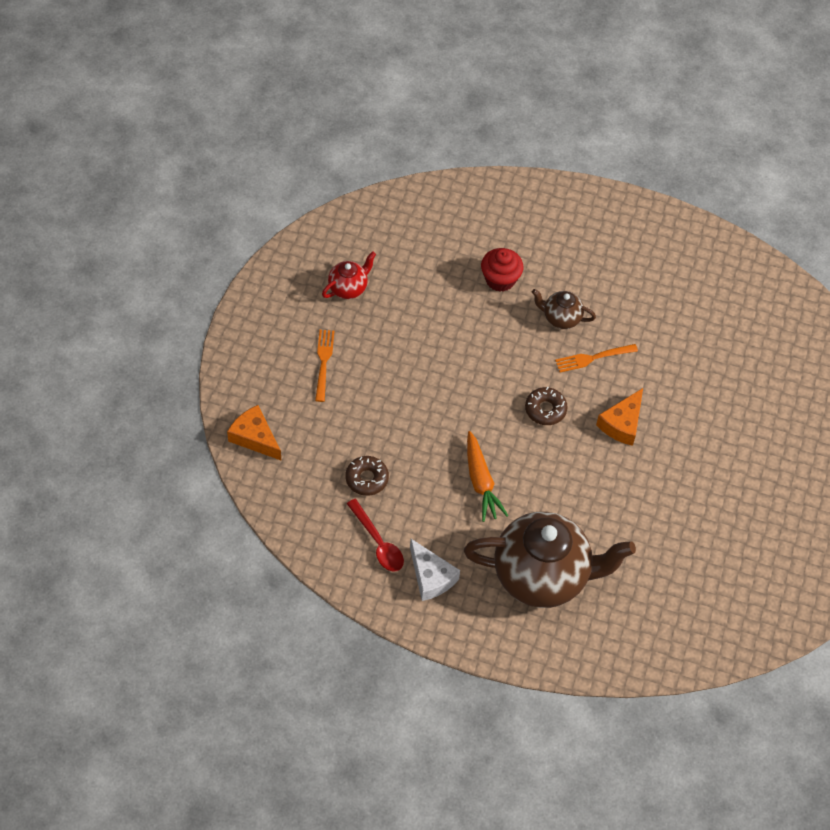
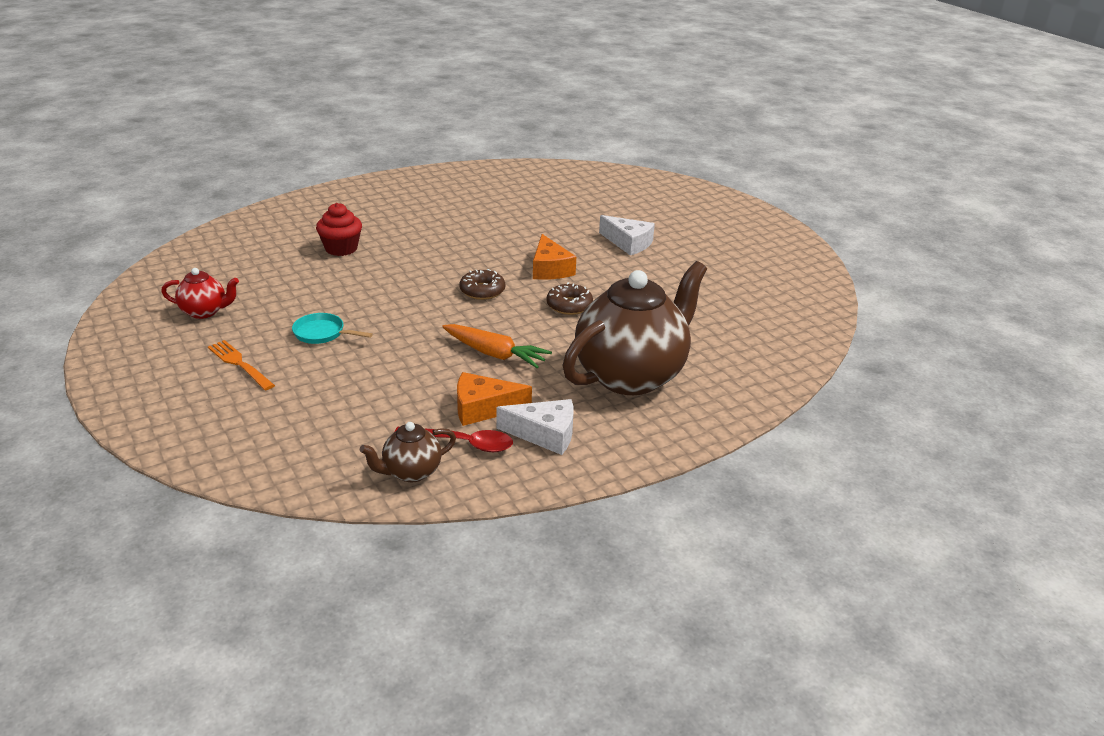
camera: 45 degrees left, 25 degrees down
orange cheese [227,405,281,460] -> orange cheese moved to [457,372,532,426]
red teapot [322,251,376,299] -> red teapot turned 90 degrees clockwise [161,268,239,319]
brown donut [345,456,389,496] -> brown donut moved to [546,282,593,315]
brown teapot [532,289,596,329] -> brown teapot moved to [360,422,456,482]
orange fork [555,344,638,373] -> none
none -> turquoise pan [292,313,373,344]
none -> white cheese [599,215,655,255]

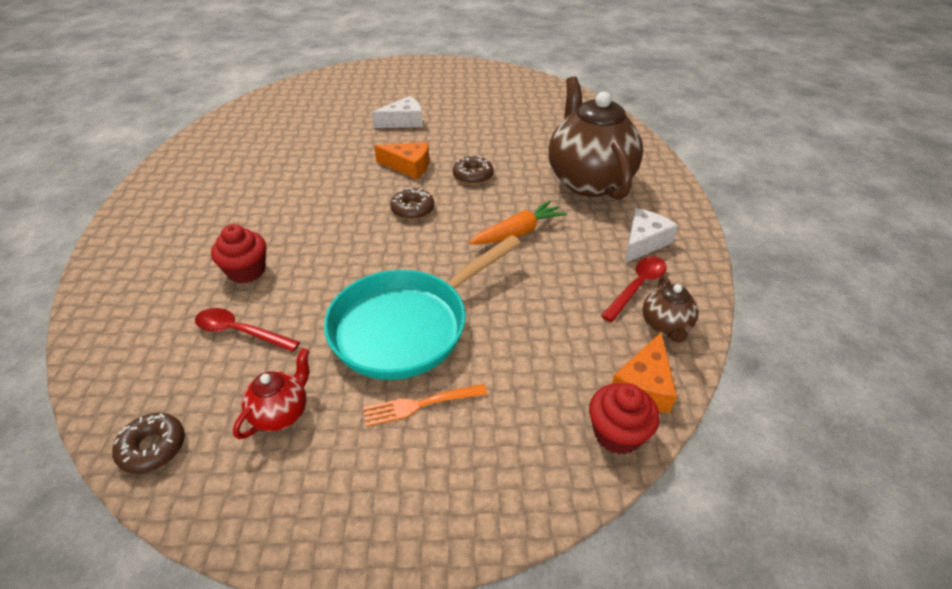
camera: 60 degrees left, 10 degrees up
turquoise pan [292,313,373,344] -> turquoise pan [324,235,521,380], size x2.48
orange cheese [457,372,532,426] -> orange cheese moved to [612,332,677,413]
none -> brown donut [112,413,185,474]
none -> red spoon [195,308,300,352]
none -> red cupcake [589,383,660,454]

